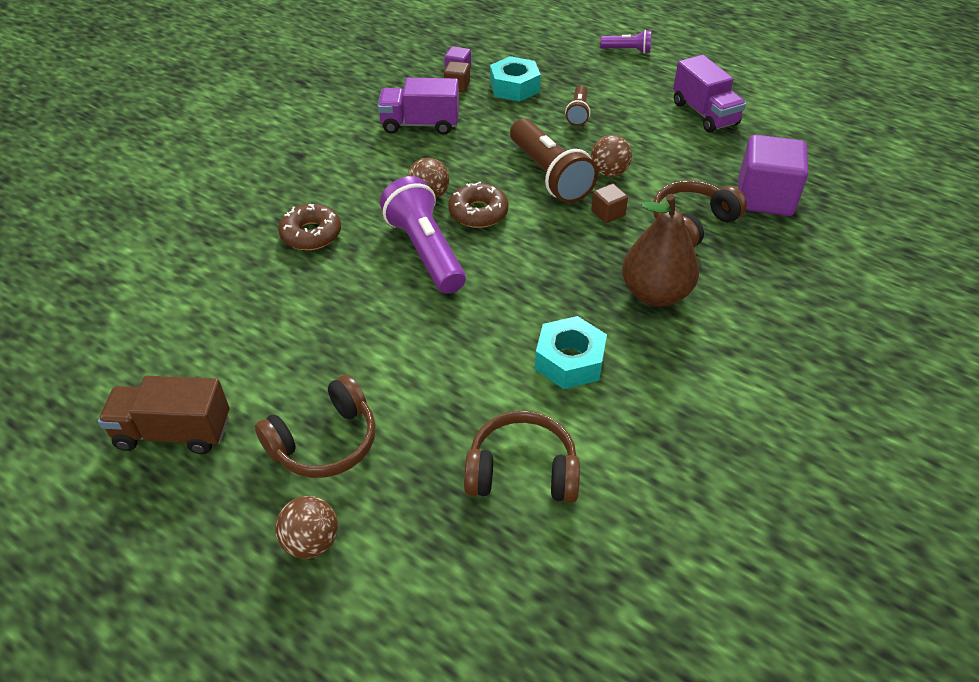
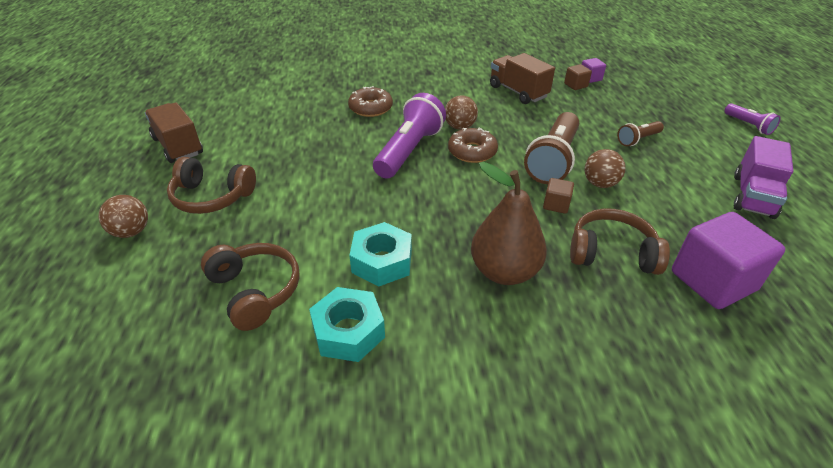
camera: 50 degrees right, 5 degrees down
purple truck [378,78,459,135] -> brown truck [490,53,555,104]
turquoise nut [490,56,541,102] -> turquoise nut moved to [309,287,385,362]

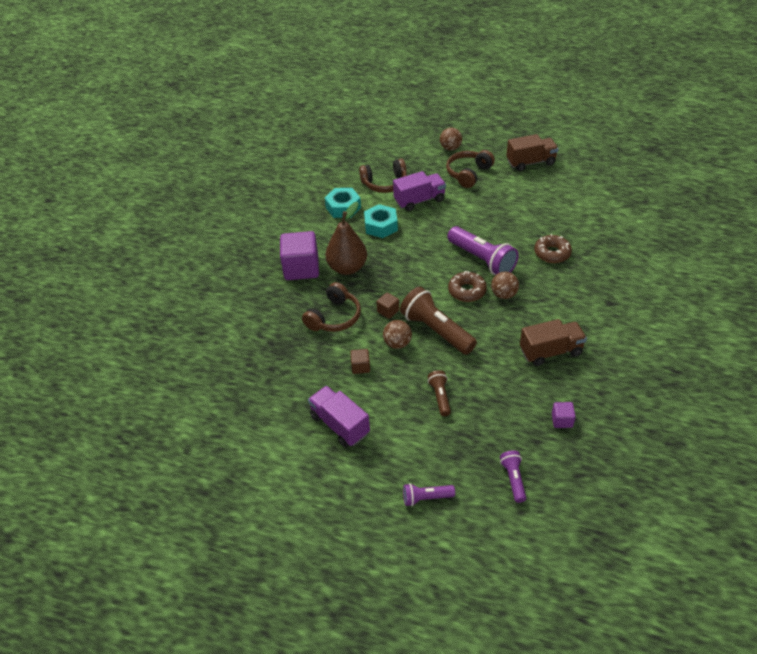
camera: 115 degrees right, 5 degrees up
brown cube [564,64,592,90] -> brown cube moved to [350,349,370,374]
purple cube [672,212,785,309] -> purple cube moved to [280,231,319,280]
none -> purple truck [393,171,446,212]
none -> purple flashlight [500,450,526,503]

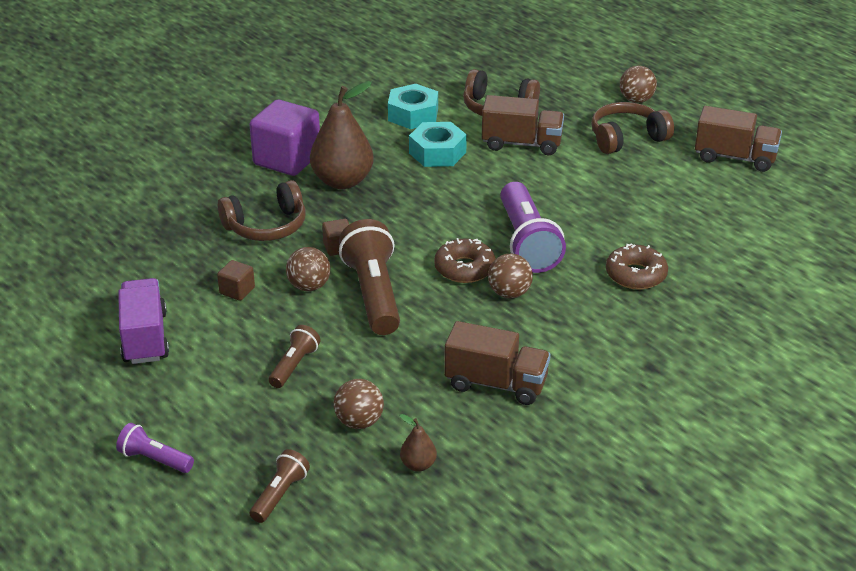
camera: 30 degrees right, 10 degrees down
purple truck [393,171,446,212] -> brown truck [482,95,564,155]
purple flashlight [500,450,526,503] -> brown flashlight [249,449,310,523]
purple cube [552,402,576,428] -> brown pear [400,414,437,472]
none -> brown ball [334,379,384,429]

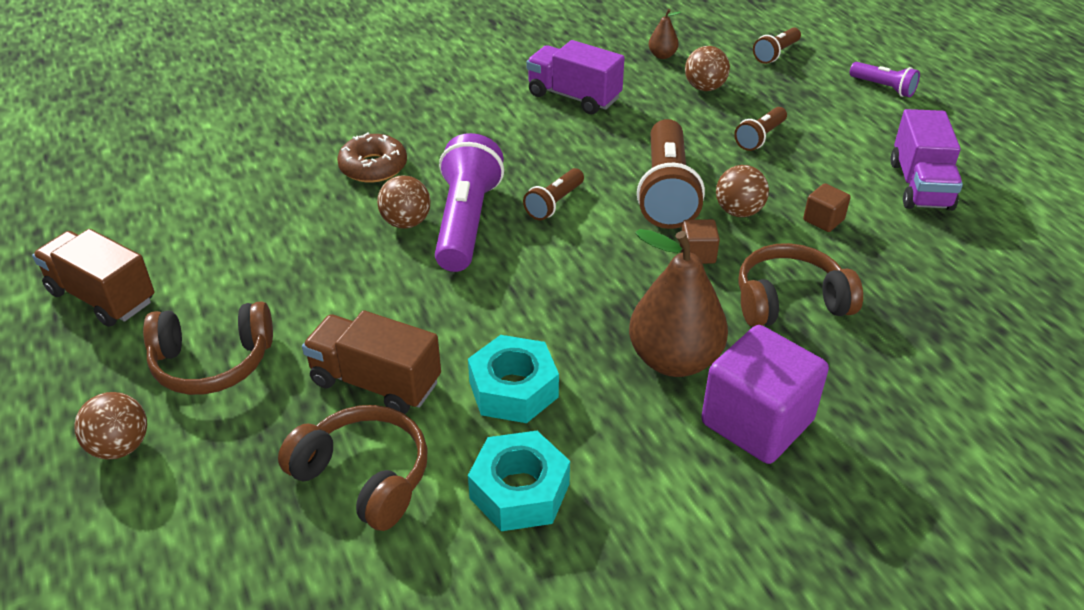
camera: 165 degrees left, 5 degrees up
brown donut [434,238,496,283] -> brown flashlight [523,168,584,220]
brown truck [444,321,551,405] -> purple truck [526,40,625,114]
brown ball [488,253,533,298] -> brown ball moved to [377,175,431,229]

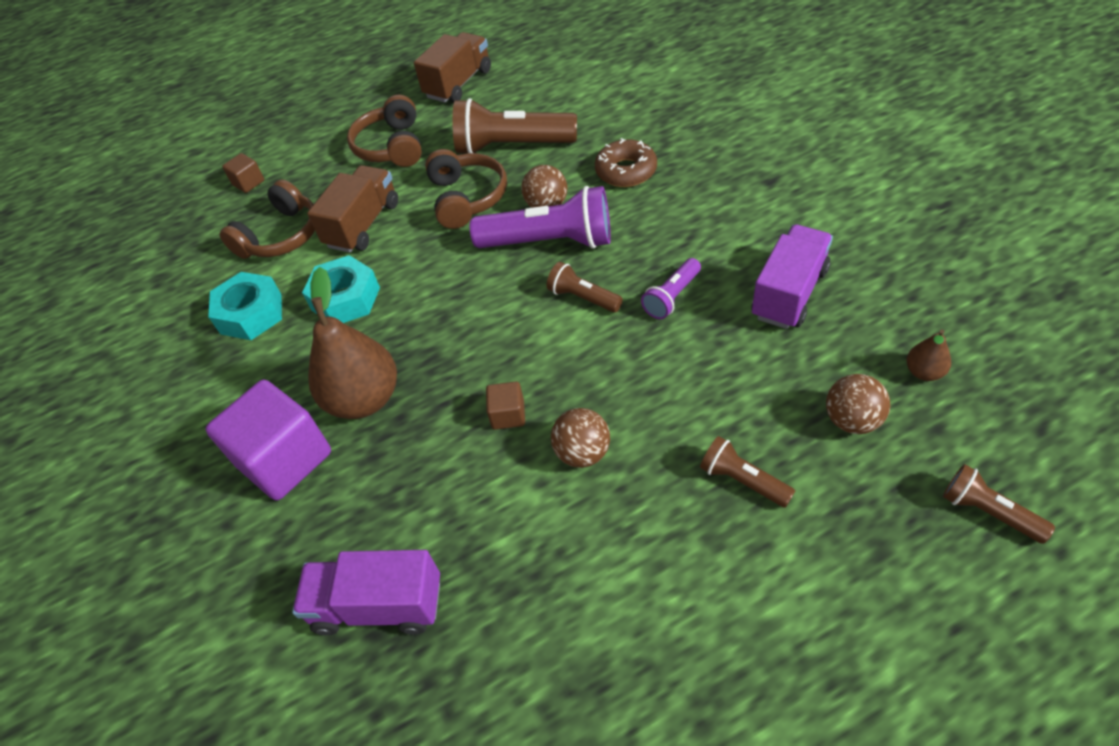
camera: 95 degrees right, 10 degrees up
brown ball [74,392,147,460] -> none
brown flashlight [637,119,705,229] -> brown flashlight moved to [452,98,577,153]
brown headphones [738,243,863,327] -> brown headphones moved to [425,149,507,229]
brown cube [803,183,851,232] -> brown cube moved to [222,153,264,193]
purple flashlight [850,62,920,97] -> purple flashlight moved to [641,258,701,319]
purple truck [890,109,963,211] -> purple truck moved to [292,550,440,635]

